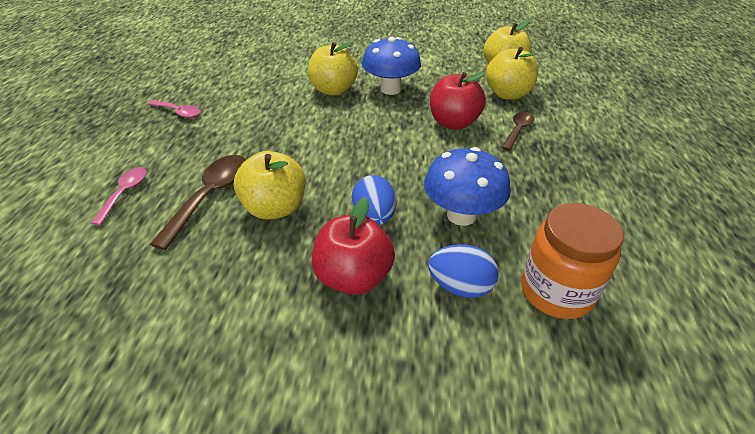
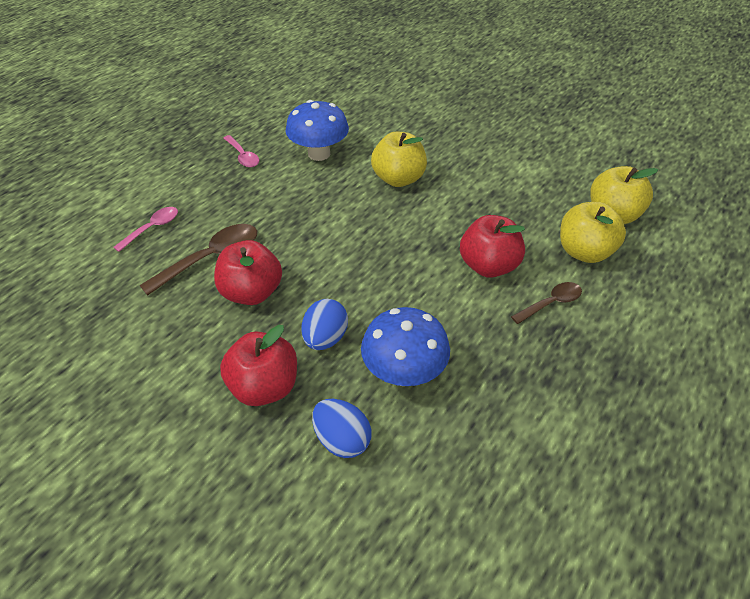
camera: 30 degrees right, 5 degrees up
yellow apple [234,151,305,220] -> red apple [214,240,282,305]
blue mushroom [362,37,421,95] -> blue mushroom moved to [286,100,349,161]
orange jar [521,203,624,319] -> none

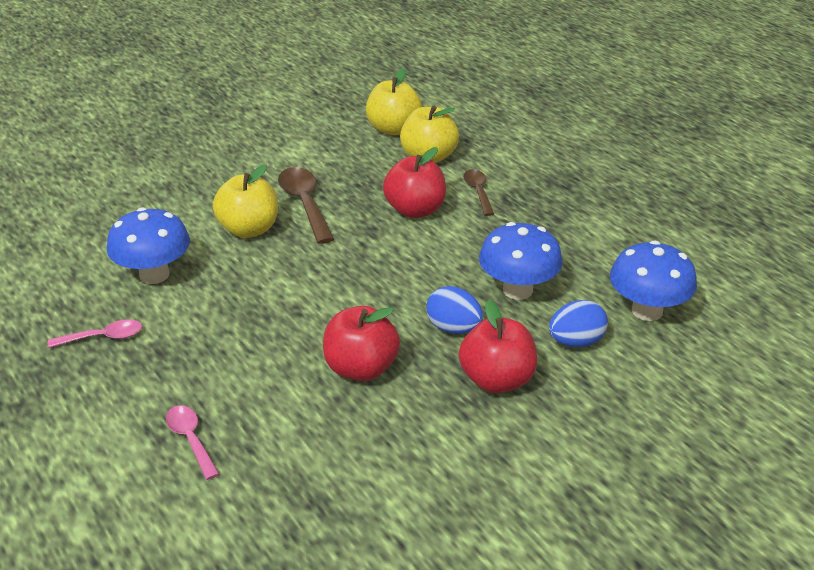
camera: 70 degrees left, 10 degrees down
brown spoon [139,224,257,296] -> brown spoon moved to [278,167,334,244]
none -> blue mushroom [610,241,697,321]

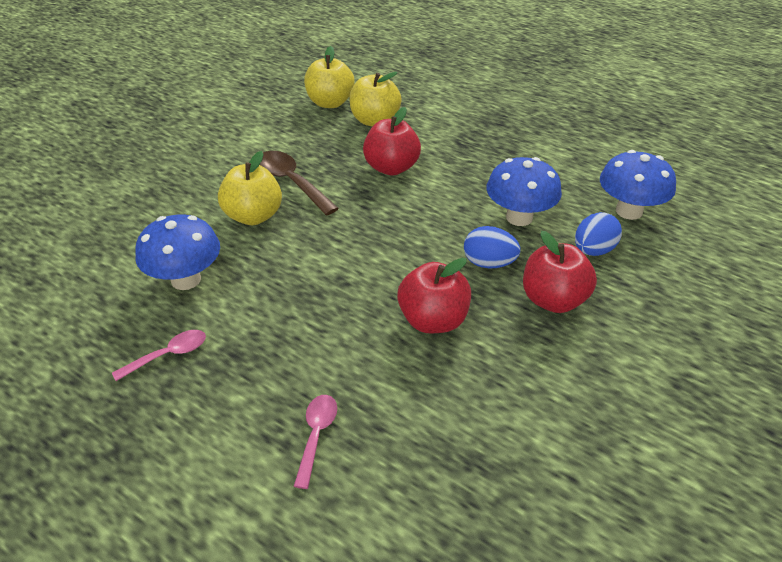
camera: 20 degrees left, 5 degrees up
pink spoon [166,405,219,480] -> pink spoon turned 60 degrees clockwise [293,395,337,489]
brown spoon [463,169,494,216] -> none

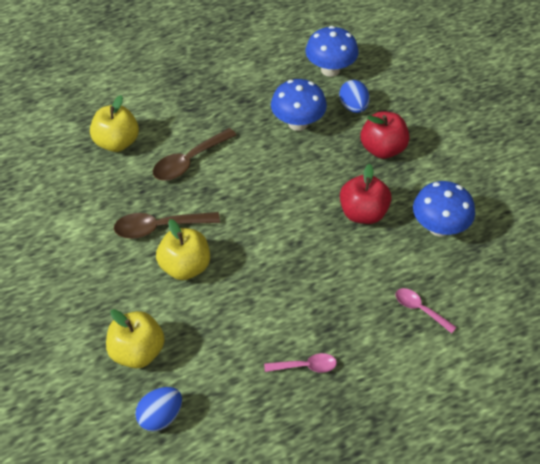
camera: 60 degrees left, 10 degrees up
pink spoon [112,330,206,381] -> pink spoon turned 90 degrees clockwise [264,353,337,373]
blue mushroom [135,214,220,290] -> blue mushroom moved to [413,181,475,236]
yellow apple [304,46,355,108] -> yellow apple moved to [106,309,165,368]
red apple [363,107,421,175] -> brown spoon [153,128,237,181]
blue egg [464,226,520,268] -> blue egg moved to [135,387,182,432]

